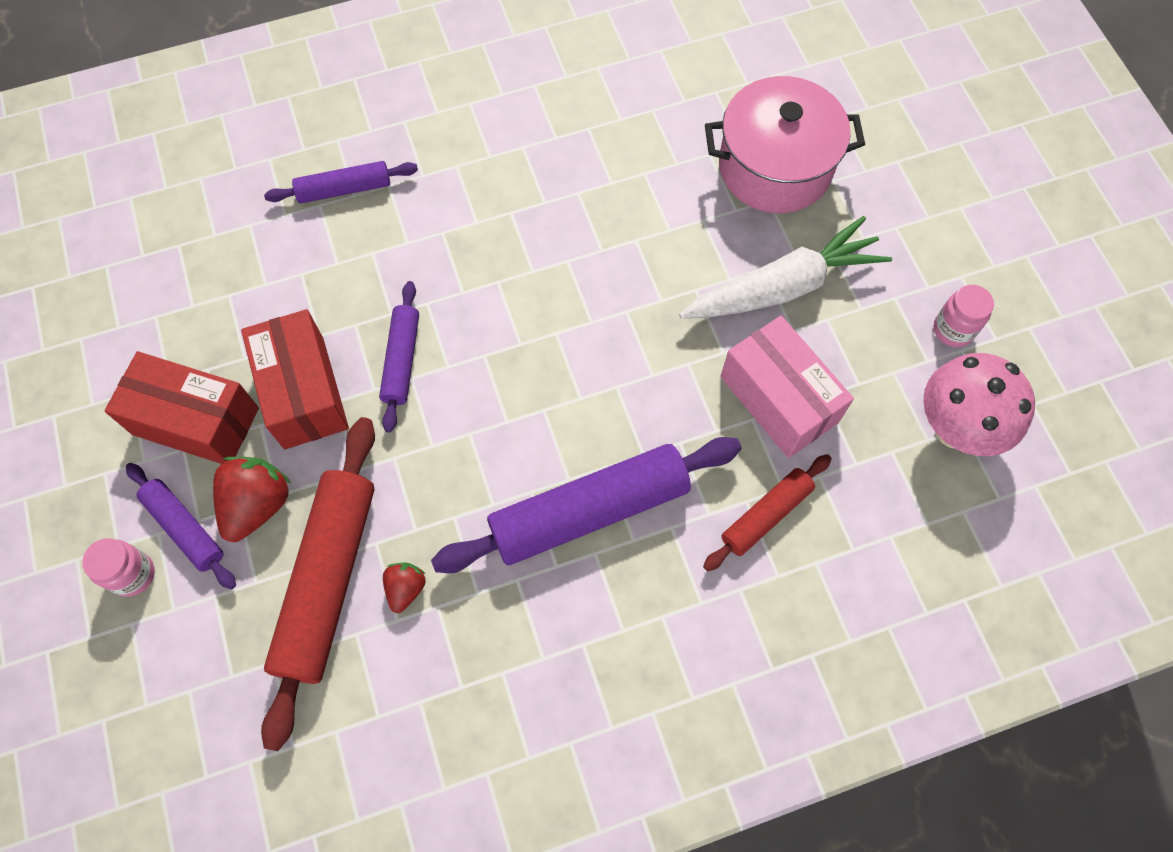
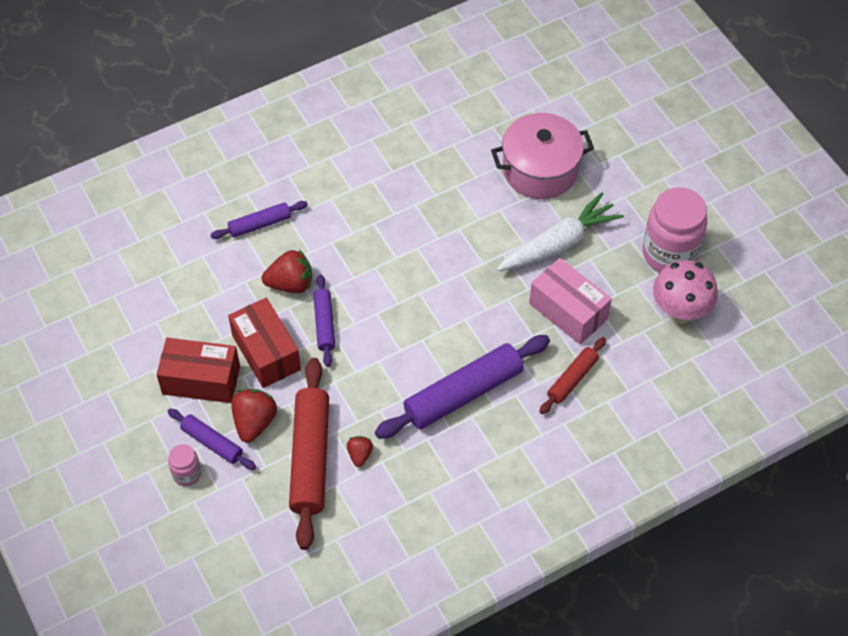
camera: 10 degrees left, 10 degrees down
pink jar [934,285,994,347] -> pink jar [643,187,707,272], size x2.09
none -> red strawberry [261,249,312,293]

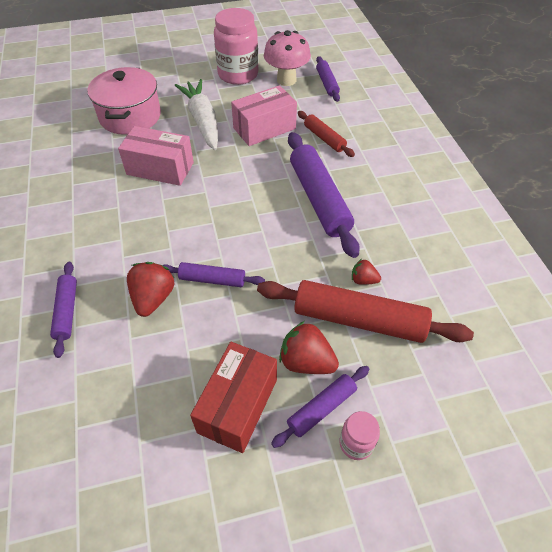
camera: 75 degrees left, 5 degrees down
red box [228,298,301,388] -> none
none -> pink box [118,126,194,186]
none -> purple rolling pin [316,56,340,102]

